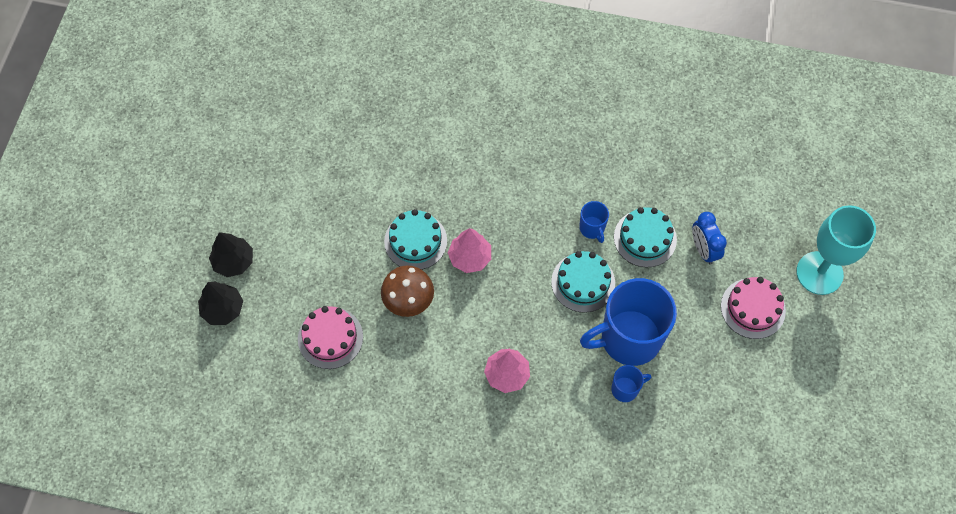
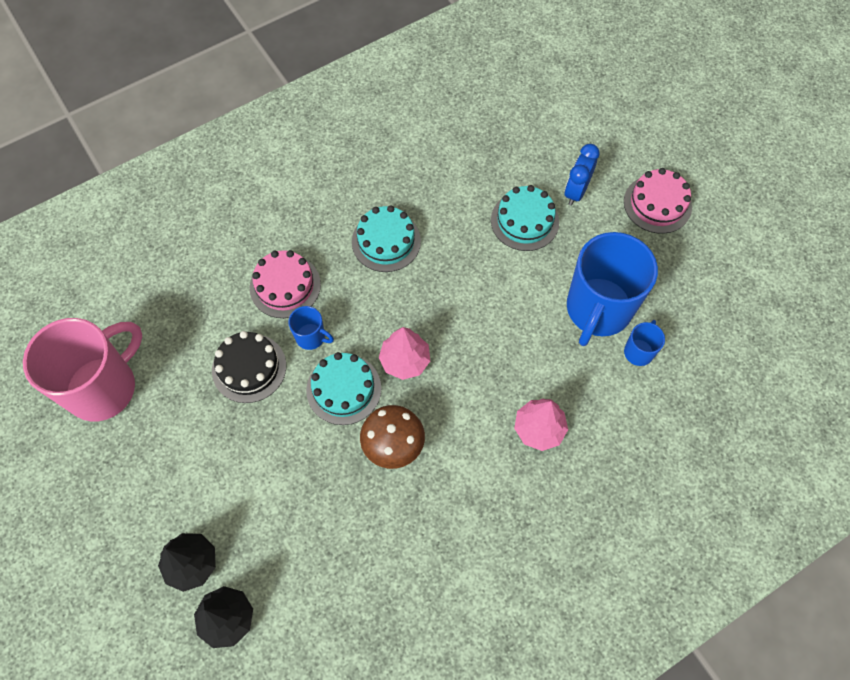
camera: 45 degrees left, 0 degrees up
pink cake [298,306,363,369] -> pink cake moved to [250,250,321,318]
turquoise cake [551,251,615,313] -> turquoise cake moved to [352,205,421,272]
blue mug [579,201,609,243] -> blue mug moved to [288,306,334,350]
blue clock [692,212,727,265] -> blue clock turned 90 degrees clockwise [565,144,600,206]
turquoise goblet [796,205,876,295] -> none
none -> pink mug [23,318,142,422]
none -> black cake [212,331,286,403]

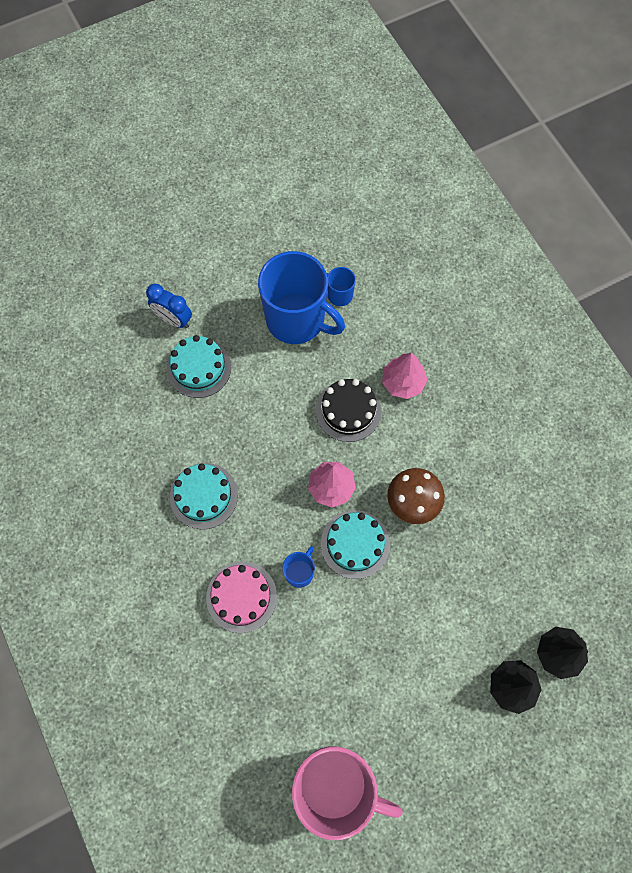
camera: 85 degrees left, 5 degrees up
pink mug [23,318,142,422] -> pink mug turned 150 degrees clockwise [292,746,403,840]
black cake [212,331,286,403] -> black cake moved to [316,379,381,442]
pink cake [624,168,692,234] -> none

